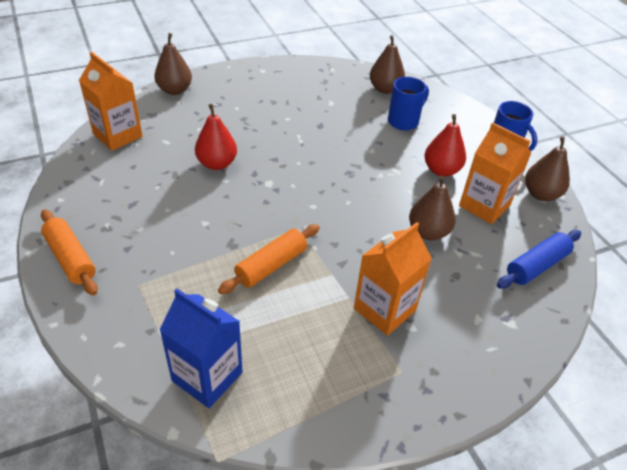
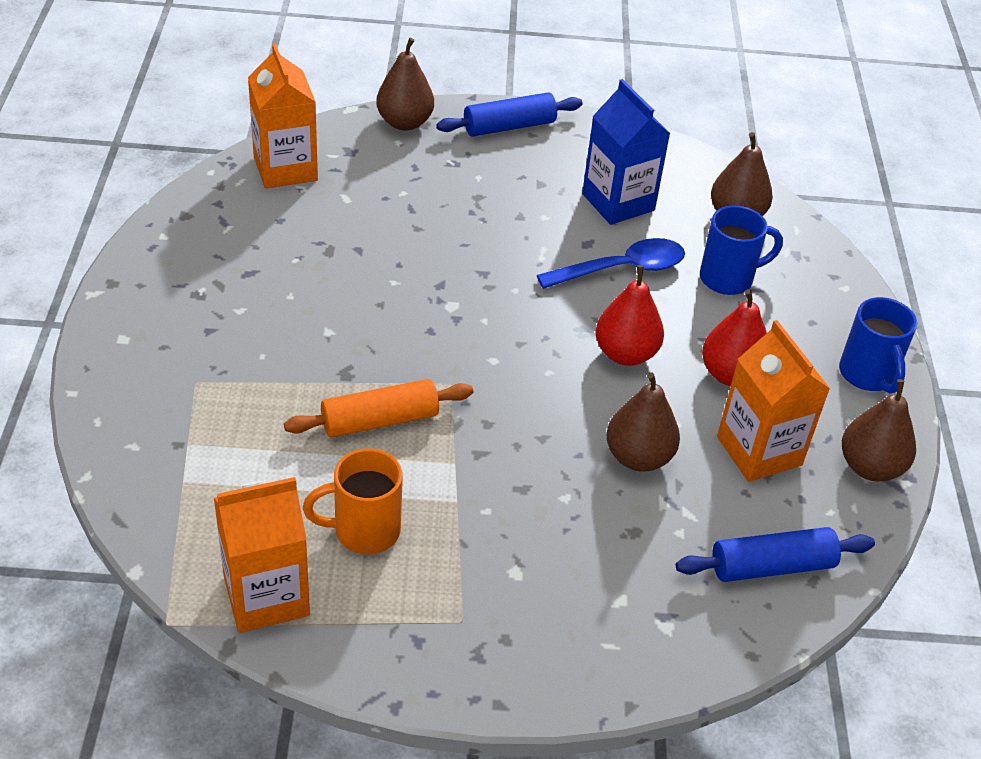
camera: 25 degrees right, 0 degrees up
orange rolling pin [41,209,98,295] -> none
blue carton [159,288,243,408] -> blue carton moved to [582,79,670,225]
red pear [195,104,237,170] -> red pear moved to [596,265,664,366]
orange carton [354,222,432,336] -> orange carton moved to [214,477,310,633]
none -> orange mug [303,448,403,554]
none -> blue rolling pin [437,92,583,137]
none -> blue spoon [537,238,685,289]

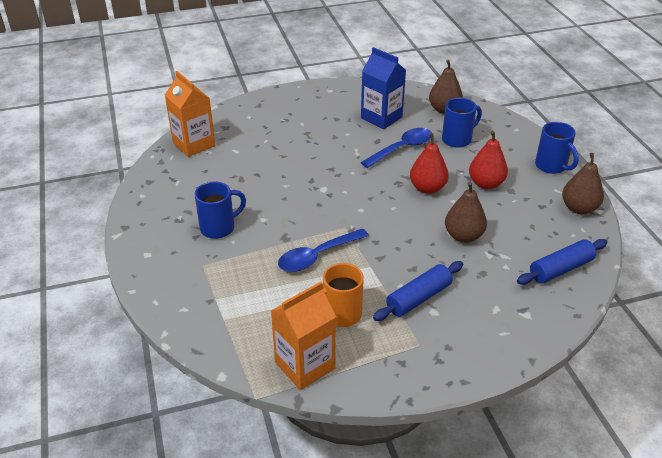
camera: 15 degrees left, 5 degrees down
orange rolling pin [284,379,473,438] -> blue spoon [278,228,369,272]
brown pear [376,38,434,131] -> none
blue rolling pin [437,92,583,137] -> blue rolling pin moved to [373,261,463,321]
orange carton [717,320,830,482] -> none
none -> blue mug [194,182,246,239]

